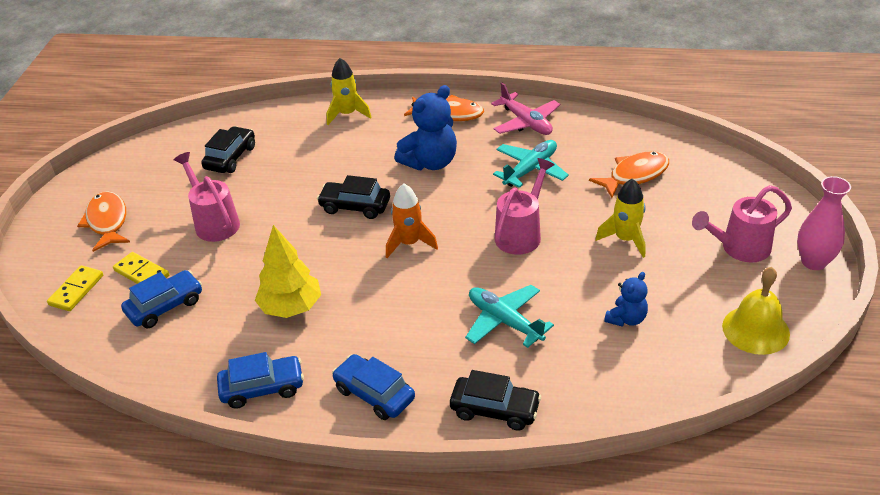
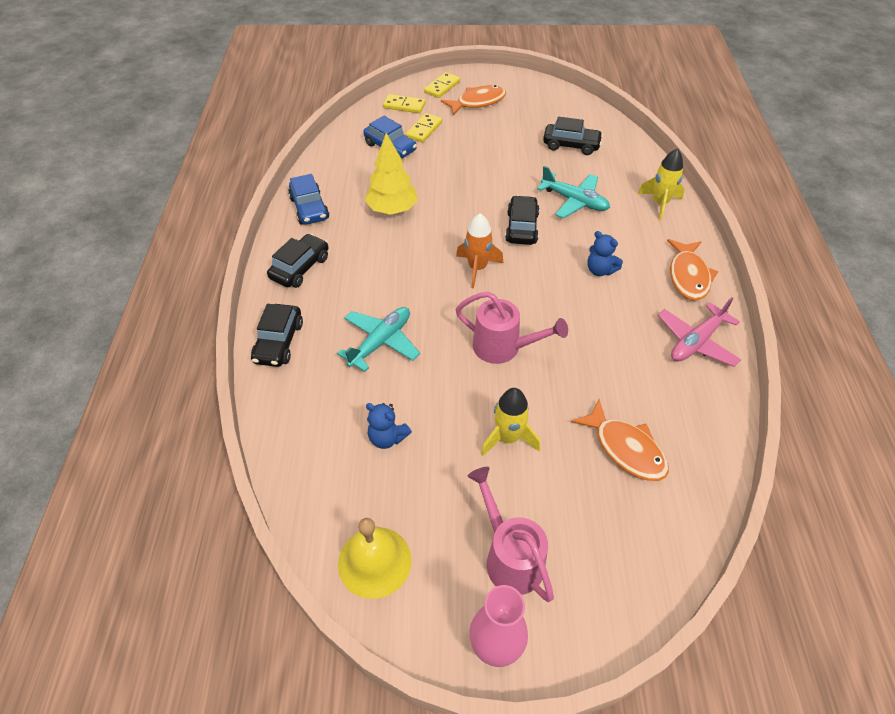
camera: 80 degrees right, 10 degrees up
pink watering can [174,152,240,242] -> none
blue car [332,354,415,420] -> black car [267,234,328,288]
blue teddy bear [394,85,457,170] -> blue teddy bear [587,231,623,276], size x0.56
turquoise plane [493,140,569,188] -> turquoise plane moved to [537,166,610,219]
none -> yellow domino [424,72,460,98]

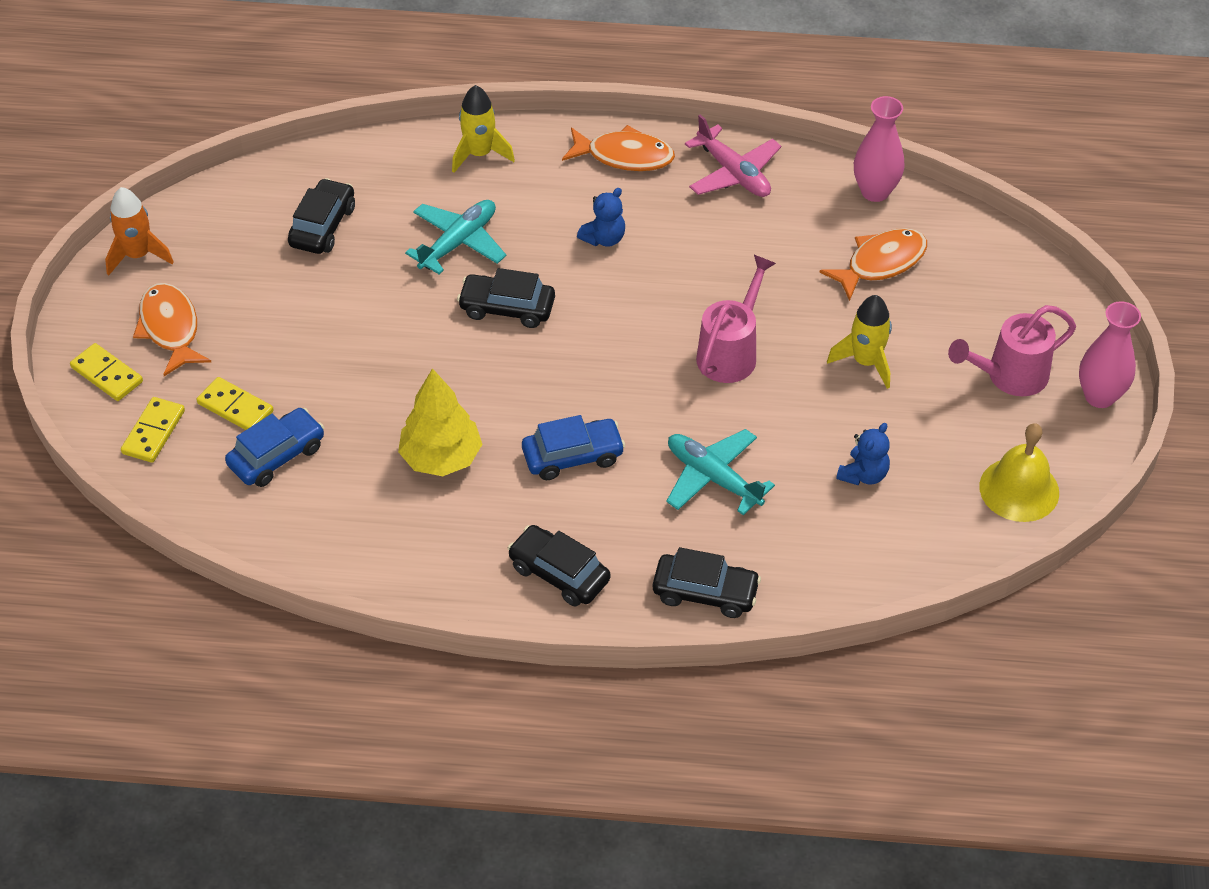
camera: 85 degrees left, 0 degrees up
blue car [288,174,329,225] -> blue car moved to [522,415,625,480]
orange rocket [456,213,503,288] -> orange rocket moved to [105,187,174,276]
none -> pink vase [854,96,905,202]

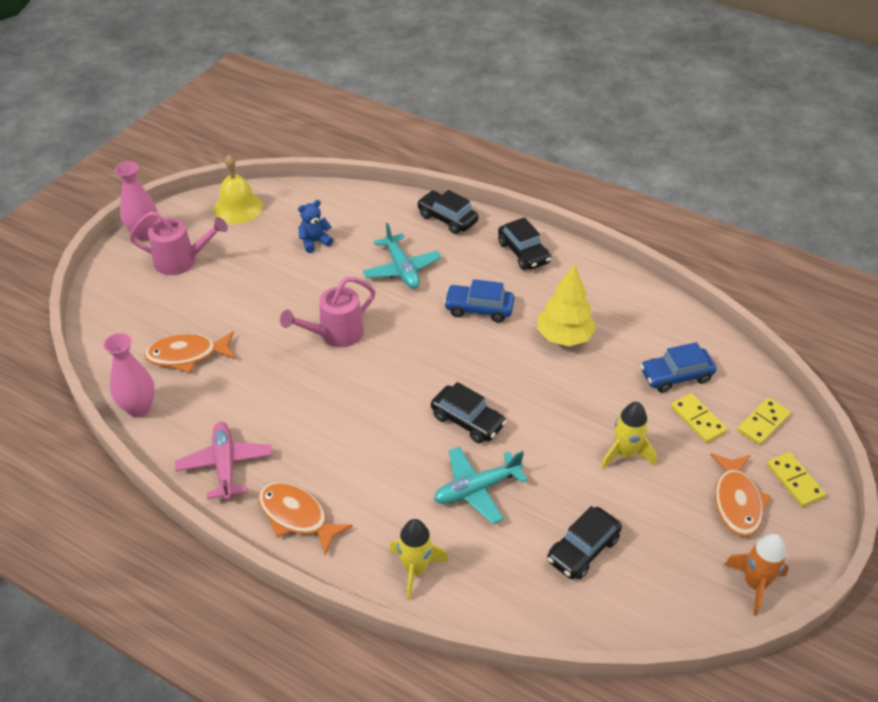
camera: 155 degrees left, 5 degrees down
blue teddy bear [577,188,625,247] -> none
yellow rocket [827,295,892,389] -> yellow rocket moved to [601,402,657,470]

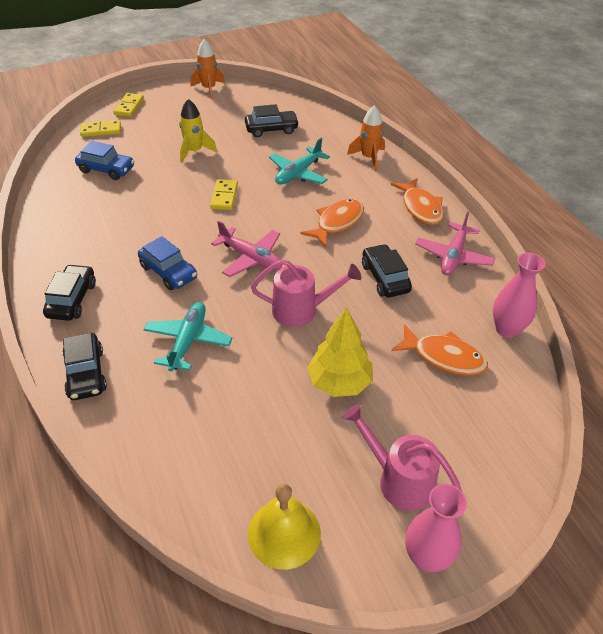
camera: 145 degrees left, 0 degrees up
blue teddy bear [298,200,333,253] -> none
yellow rocket [389,519,449,601] -> orange rocket [347,105,385,171]
black car [431,382,507,443] -> black car moved to [362,244,412,297]
turquoise plane [434,446,528,524] -> turquoise plane turned 120 degrees clockwise [269,138,330,185]
yellow tree [537,264,596,346] -> yellow tree moved to [307,307,373,397]
yellow domino [671,393,727,443] -> yellow domino moved to [210,179,238,210]
orange fish [710,453,771,537] -> orange fish moved to [300,199,364,247]
none -> pink plane [211,220,282,277]

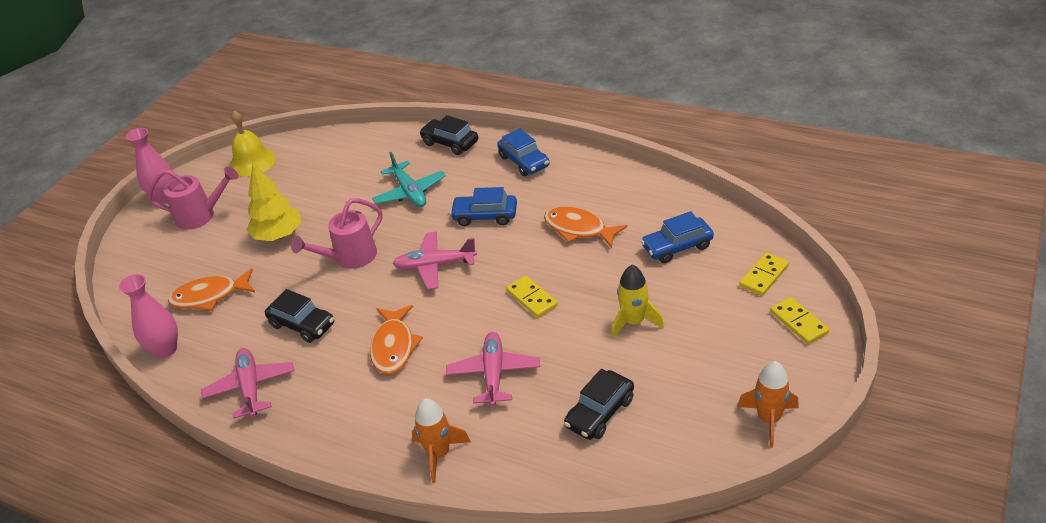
camera: 145 degrees right, 5 degrees down
black car [43,264,96,321] -> blue car [497,128,549,176]
turquoise plane [269,138,330,185] -> pink plane [446,332,540,407]
orange fish [391,178,444,225] -> orange fish moved to [544,206,627,248]

